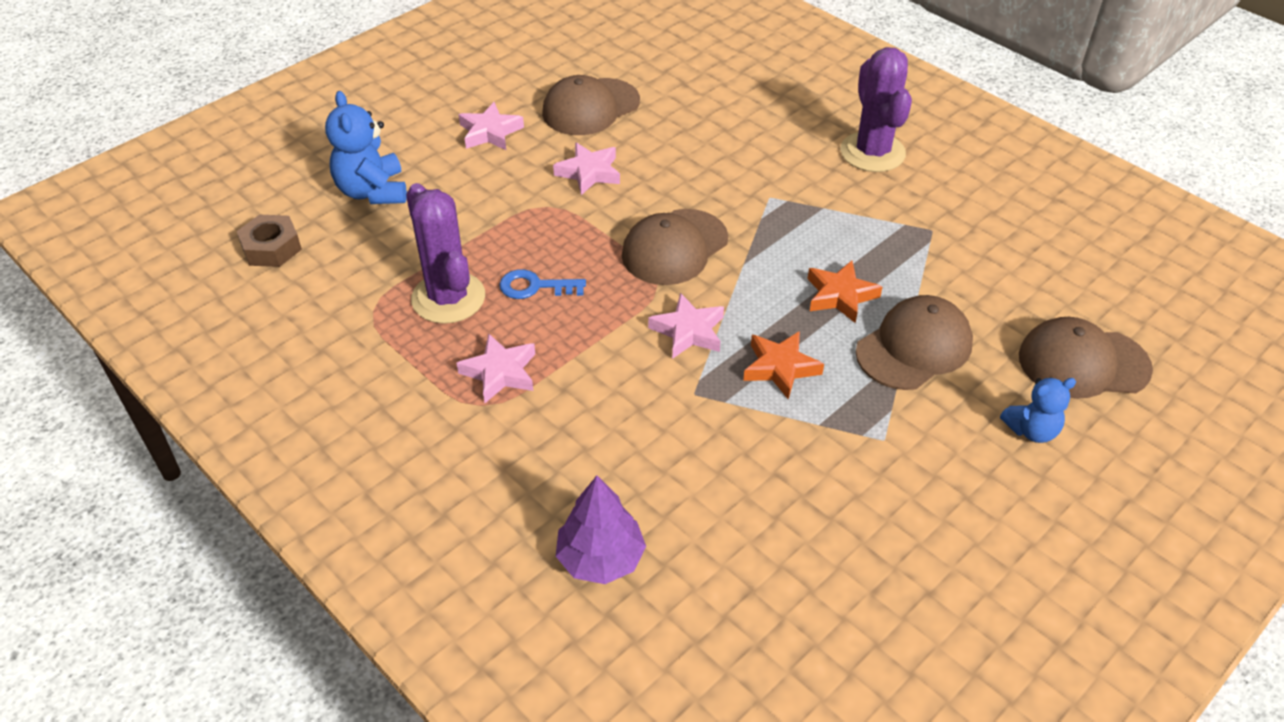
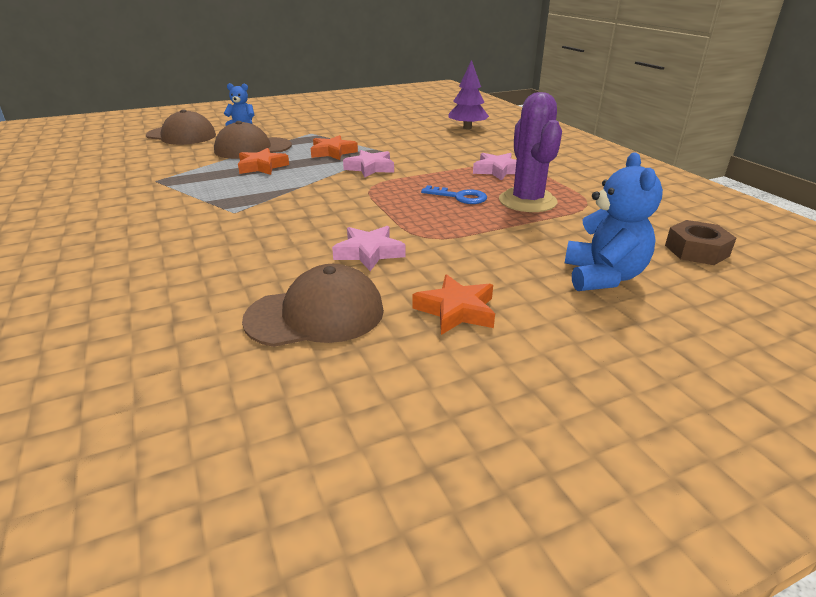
camera: 160 degrees left, 15 degrees down
pink star [459,102,524,150] -> orange star [412,274,495,335]
brown cap [622,209,728,285] -> none
purple cactus [840,47,912,172] -> none

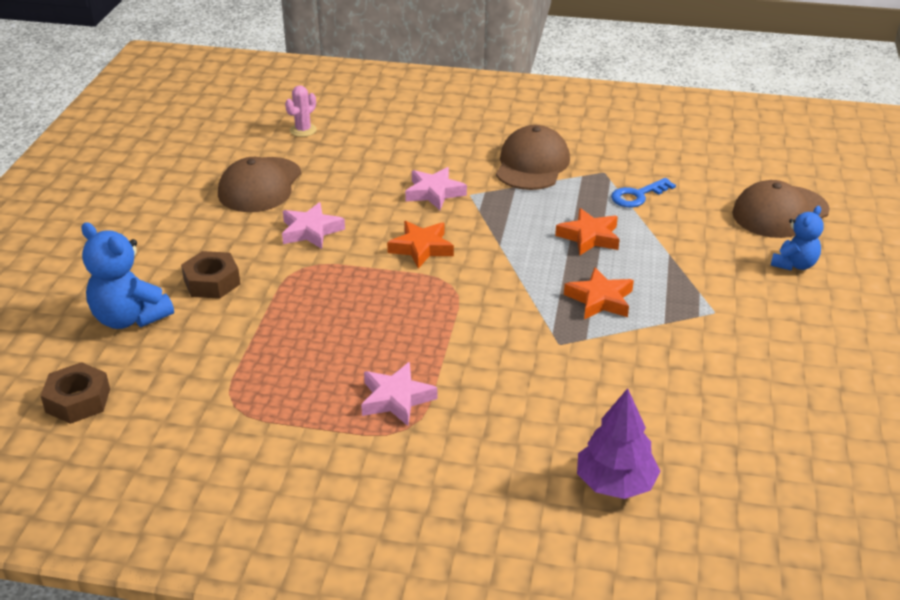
camera: 125 degrees right, 5 degrees up
brown cap [214,121,292,159] -> brown cap moved to [496,125,570,190]
pink star [343,150,394,178] -> pink star moved to [405,167,467,210]
orange star [412,274,495,335] -> orange star moved to [387,221,454,269]
blue key [421,185,487,204] -> blue key moved to [611,178,676,207]
purple cactus [499,92,562,212] -> none
none -> brown nut [181,251,241,299]
none -> pink cactus [285,85,317,137]

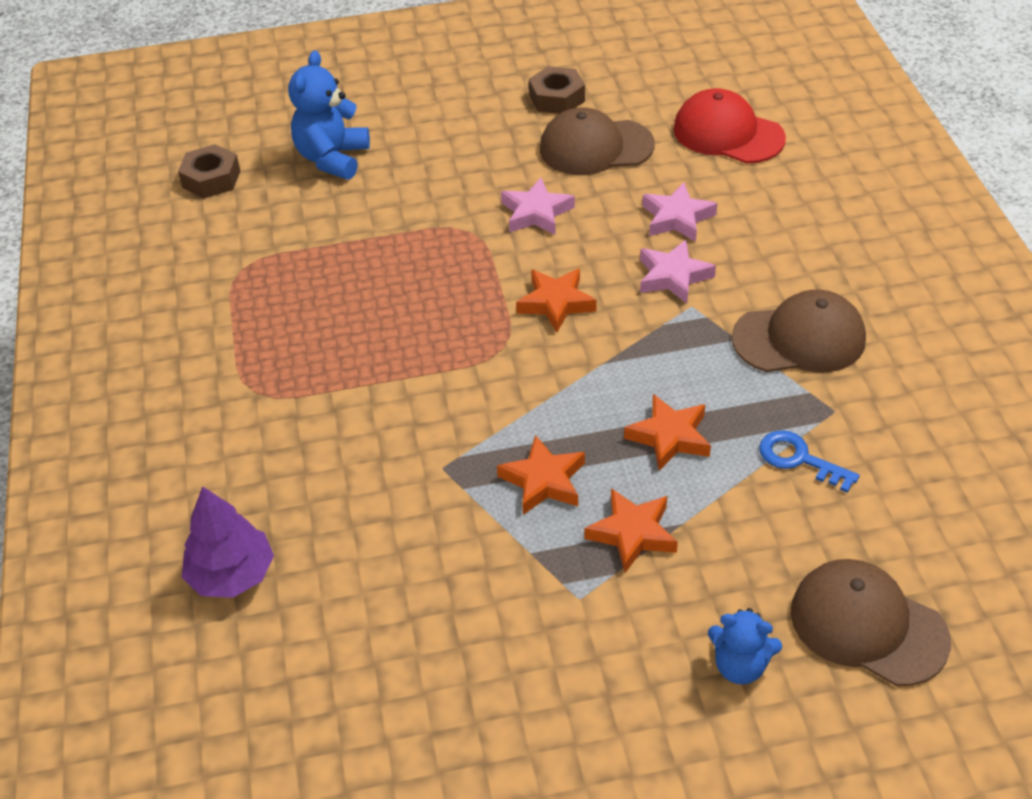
camera: 70 degrees right, 10 degrees up
brown nut [181,251,241,299] -> brown nut moved to [529,66,585,114]
pink cactus [285,85,317,137] -> red cap [673,88,786,163]
pink star [361,362,437,426] -> pink star moved to [642,182,717,242]
none -> orange star [584,488,678,573]

